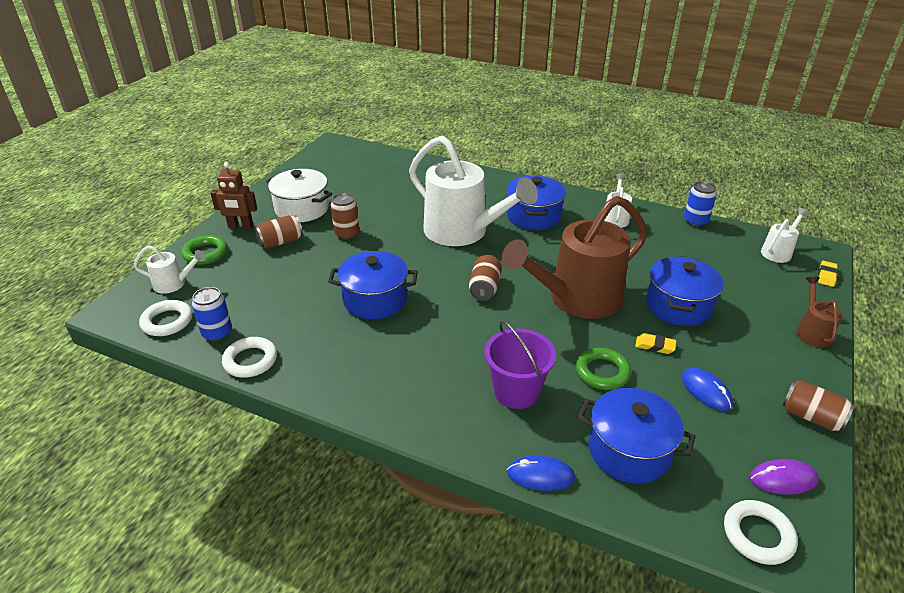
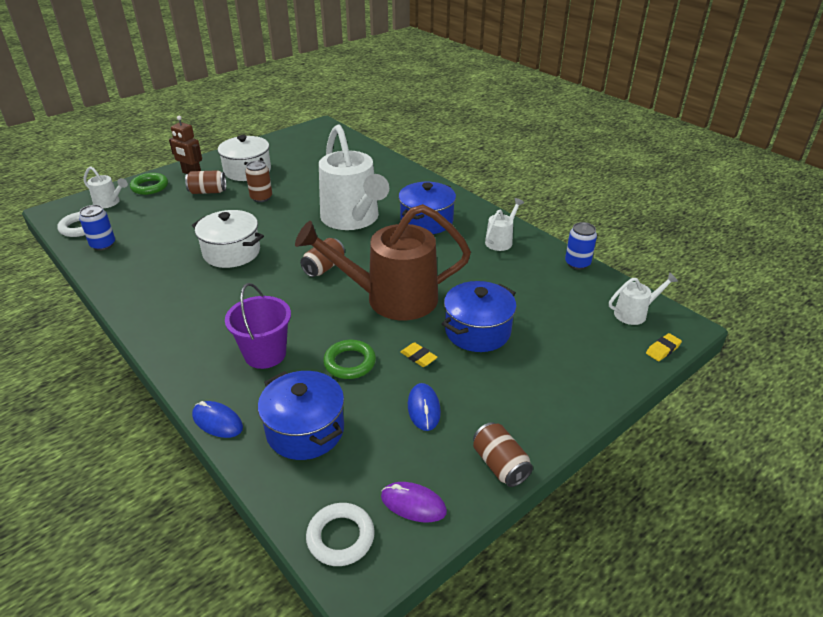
camera: 25 degrees right, 0 degrees up
white ring [222,337,277,378] -> none
blue pot [328,251,418,319] -> white pot [192,210,264,268]
brown watering can [796,277,842,348] -> none

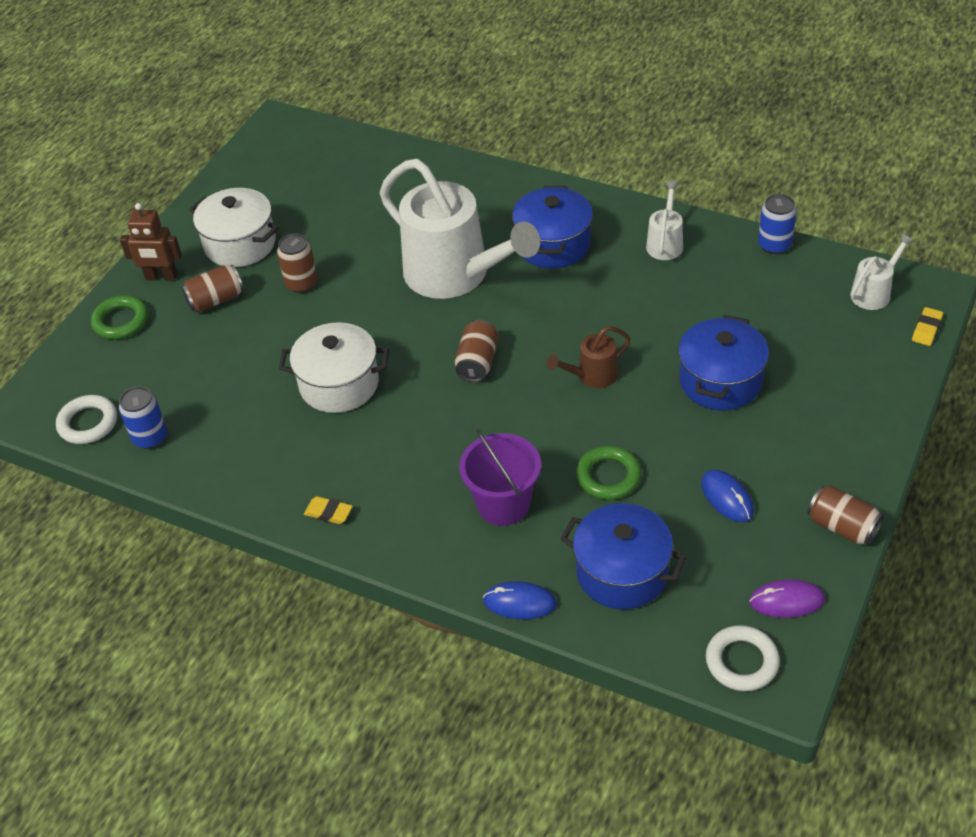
camera: 20 degrees left, 10 degrees up
white watering can [83,166,128,208] -> none
brown watering can [295,204,471,320] -> brown watering can [547,326,631,388], size x0.44
yellow eraser [401,342,438,367] -> yellow eraser moved to [304,496,353,524]

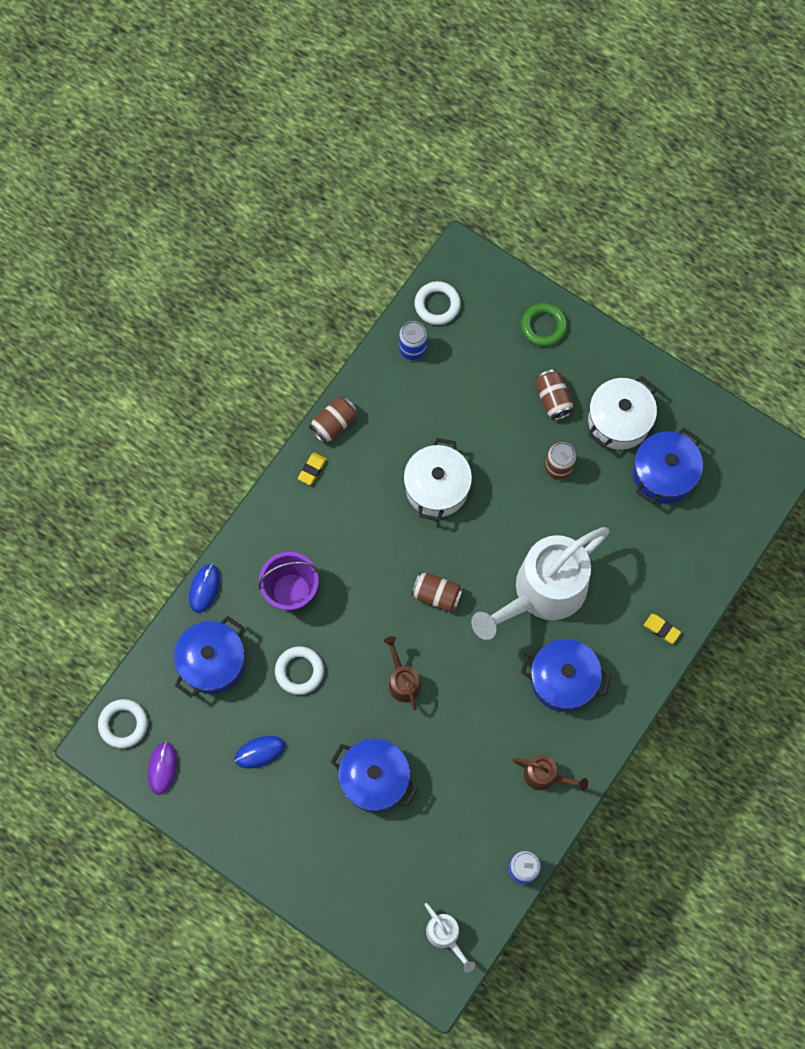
camera: 95 degrees right, 25 degrees up
brown robot [120,203,182,281] -> none
green ring [576,446,641,500] -> white ring [275,646,324,695]
white watering can [646,181,683,260] -> brown watering can [513,755,588,791]
brown can [808,485,884,545] -> brown can moved to [309,396,358,444]
yellow eraser [912,307,943,346] -> yellow eraser moved to [644,614,681,644]
none -> blue pot [633,428,703,504]

